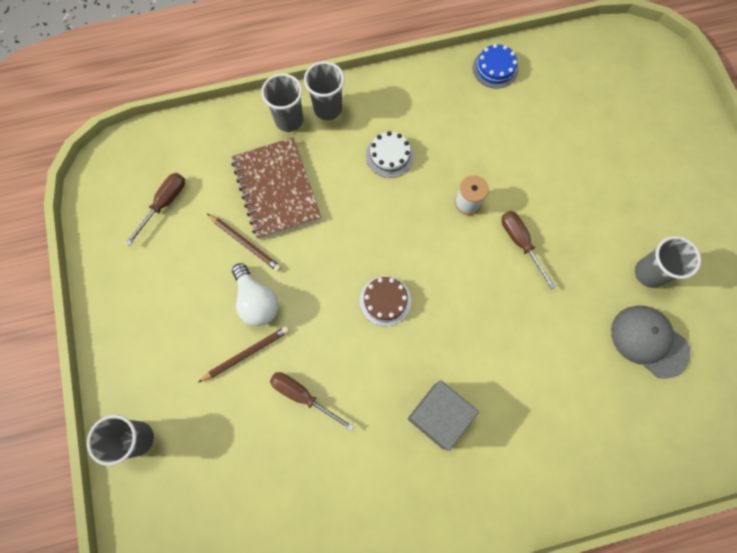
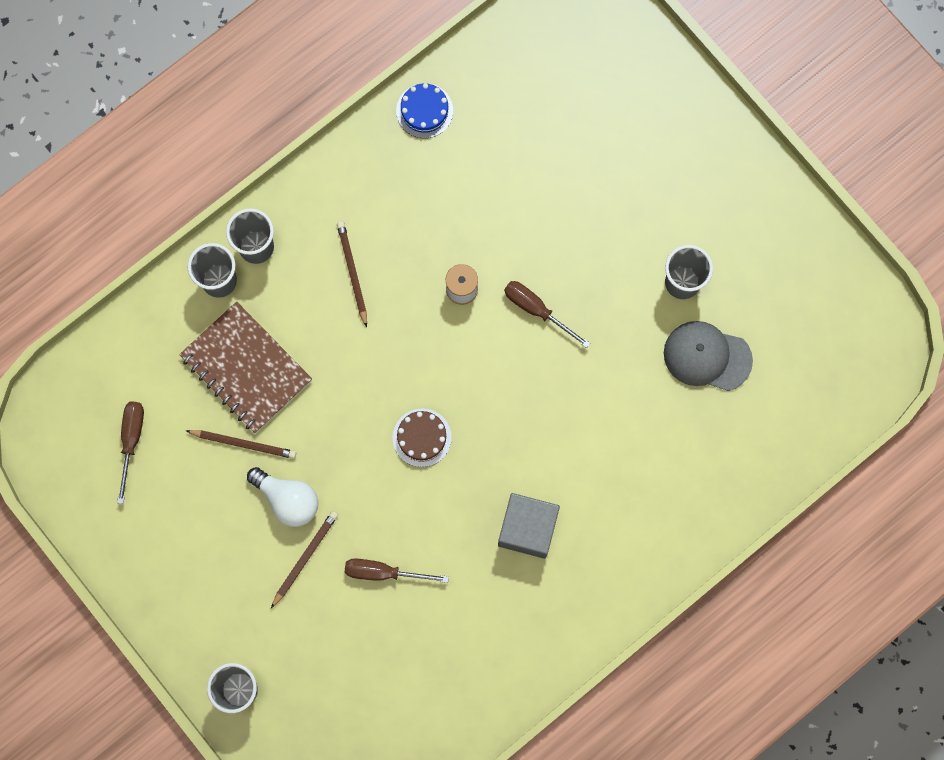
camera: 25 degrees left, 5 degrees up
white cake [366,131,414,178] -> brown pencil [337,221,367,328]

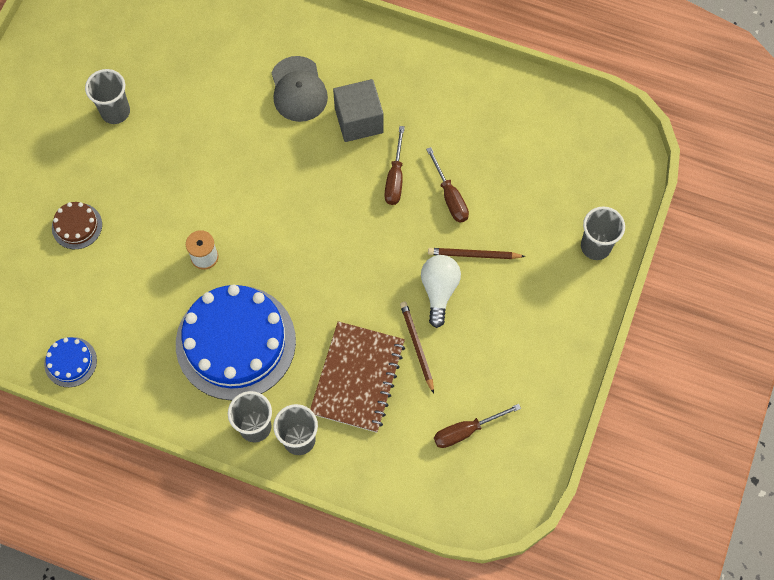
camera: 120 degrees left, 10 degrees down
brown pencil [337,221,367,328] -> blue cake [176,284,296,400]
brown cake [393,409,452,467] -> brown cake moved to [52,202,102,249]
brown screwdriver [504,281,590,348] -> brown screwdriver moved to [385,126,405,205]
grey cap [664,321,753,391] -> grey cap moved to [271,56,328,122]

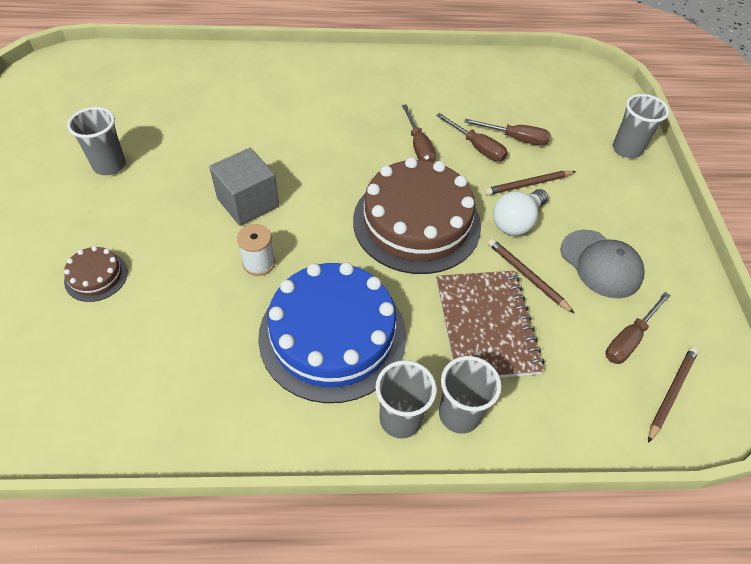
camera: 25 degrees left, 15 degrees down
blue cake [44,337,97,387] -> none
grey cap [271,56,328,122] -> grey cap moved to [560,230,644,298]
grey cube [333,79,384,142] -> grey cube moved to [209,148,279,226]
white light bulb [421,255,461,328] -> white light bulb turned 120 degrees counterclockwise [493,189,548,236]
none -> brown cake [353,157,481,274]
none -> brown screwdriver [464,119,551,146]
none -> brown pencil [648,347,699,443]

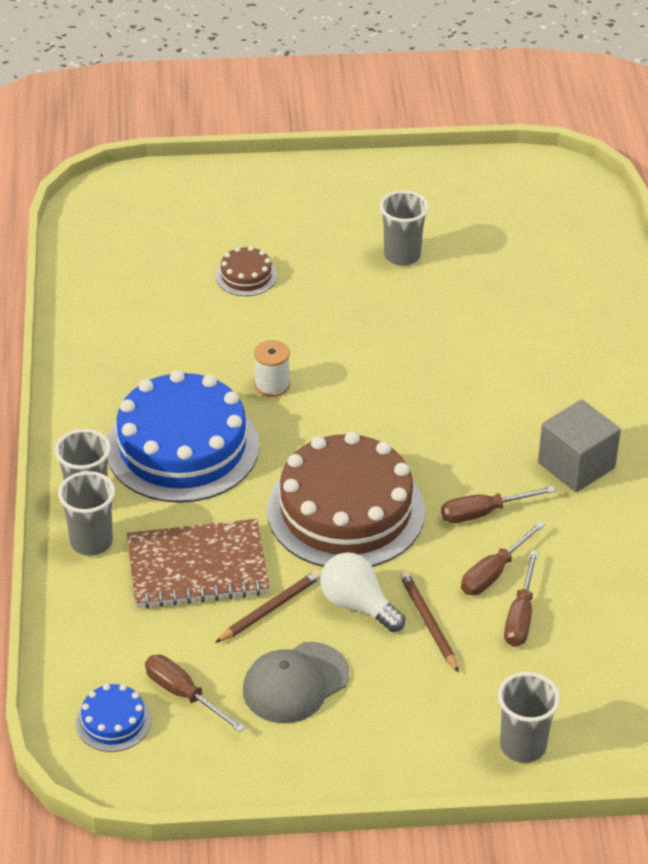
camera: 90 degrees right, 10 degrees down
grey cube [209,148,279,226] -> grey cube moved to [538,399,621,492]
brown pencil [648,347,699,443] -> blue cake [76,684,151,752]

